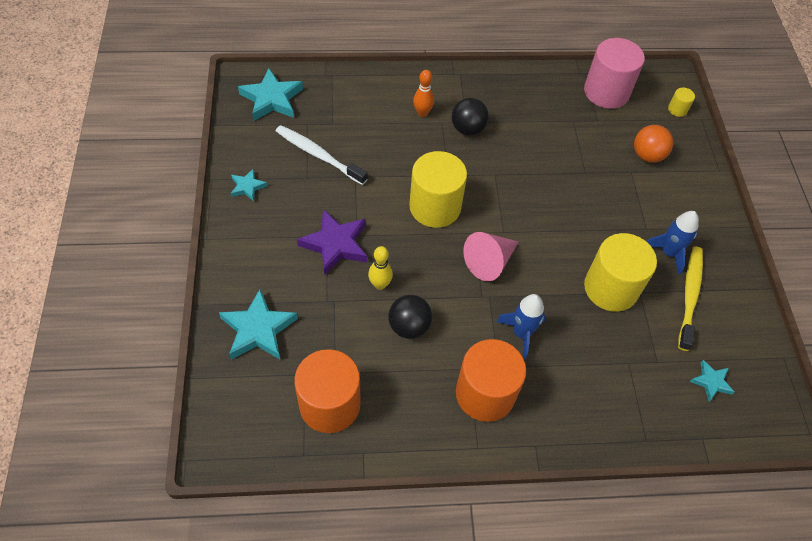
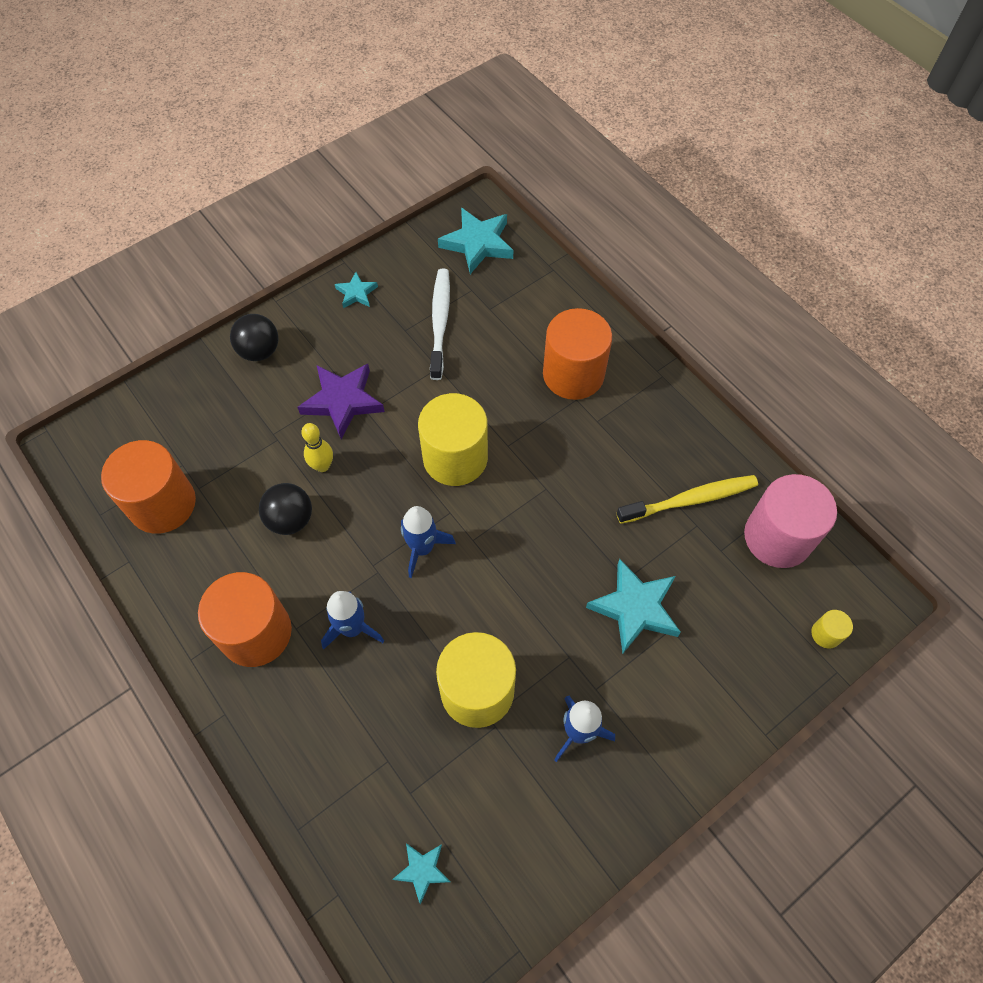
camera: 60 degrees right, 5 degrees up
turquoise star [219,289,298,360] -> turquoise star moved to [586,559,681,653]
orange bowling pin [413,70,434,117] -> orange cylinder [543,308,612,400]
black ball [451,98,489,136] -> black ball moved to [230,314,279,361]
pink cone [463,232,518,281] -> blue rocket [401,506,456,578]
orange ball [634,125,673,163] -> none
yellow toothbrush [678,246,703,351] -> yellow toothbrush moved to [617,475,758,524]

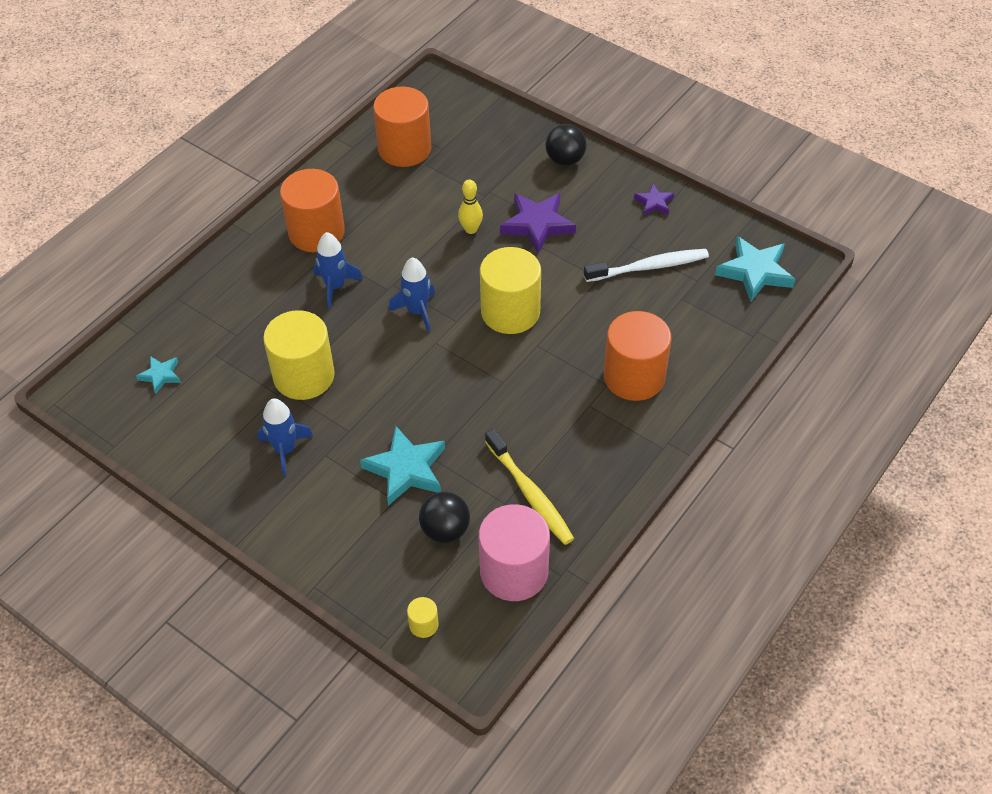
camera: 75 degrees right, 10 degrees down
black ball [259,483,312,535] -> black ball moved to [419,492,470,543]
turquoise star [335,272,378,308] -> purple star [634,184,674,215]

